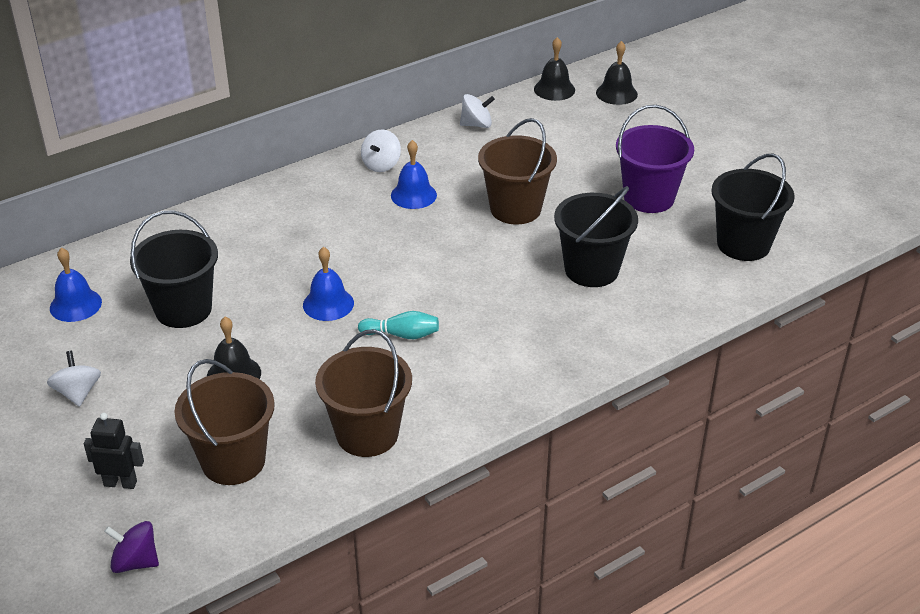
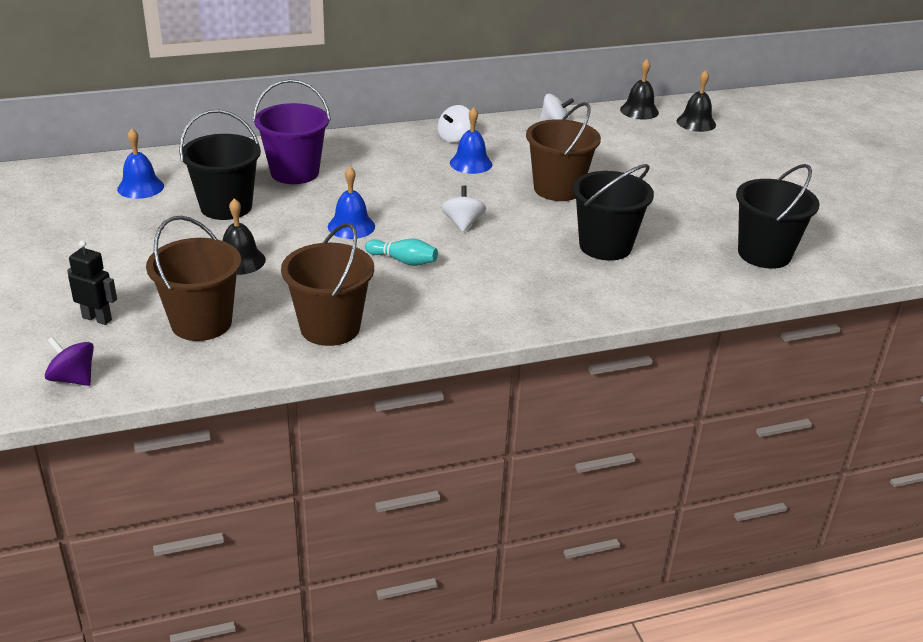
camera: 15 degrees right, 5 degrees down
white spinning top [47,351,101,407] -> white spinning top moved to [441,185,486,232]
purple bucket [616,105,694,213] -> purple bucket moved to [253,79,331,184]

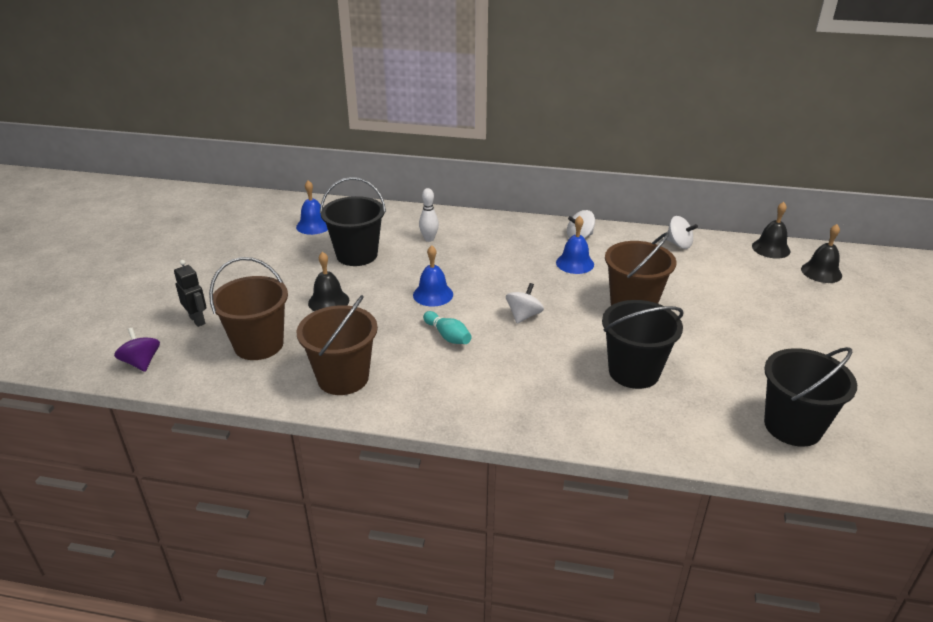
camera: 30 degrees right, 0 degrees up
purple bucket [253,79,331,184] -> white bowling pin [419,188,439,242]

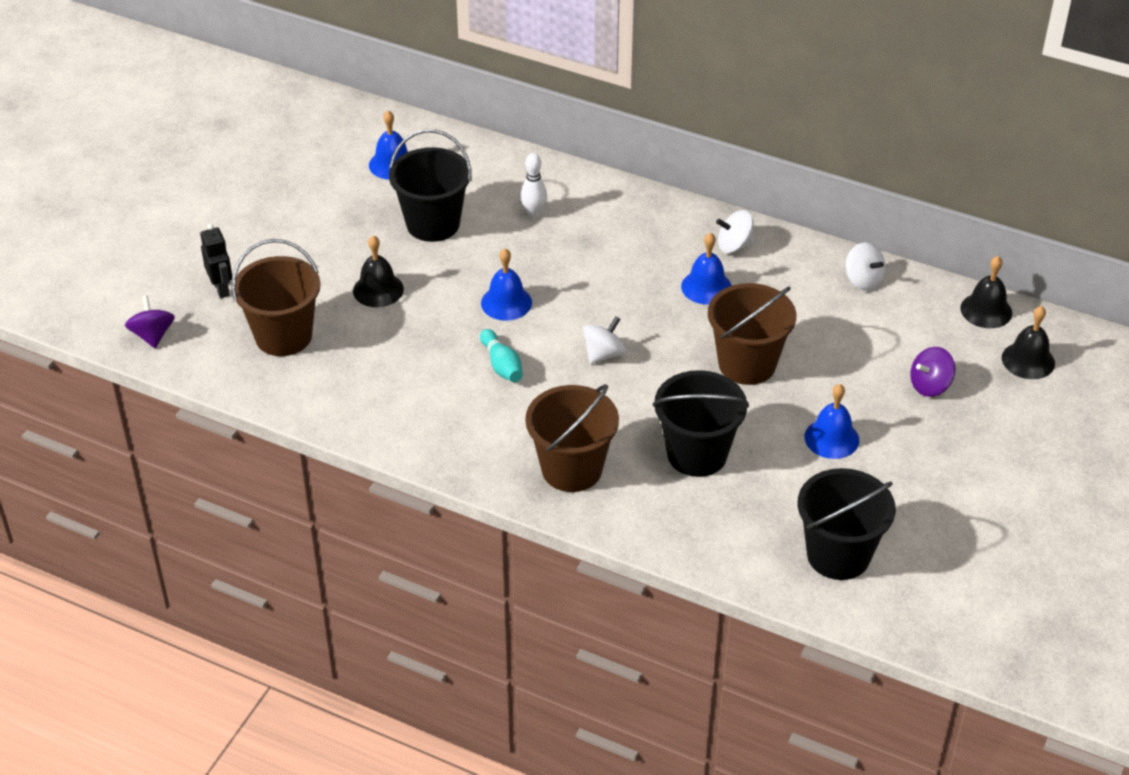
camera: 15 degrees right, 10 degrees up
brown bucket [297,295,378,395] -> brown bucket moved to [525,384,619,492]
none -> blue bell [804,384,859,459]
none -> purple spinning top [910,347,955,397]

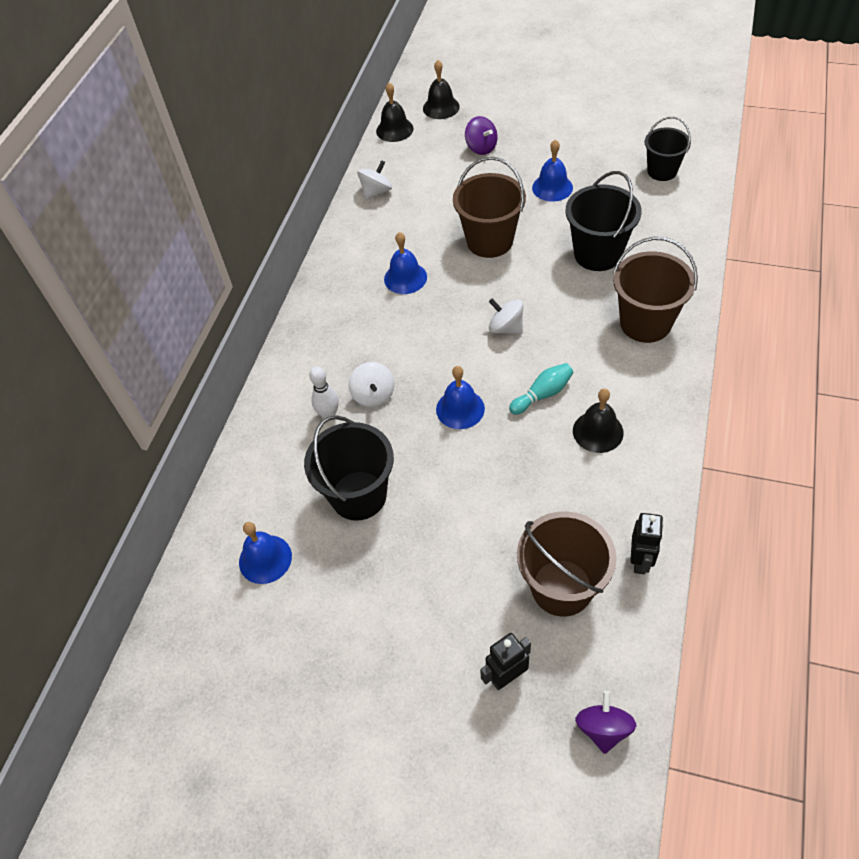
camera: 95 degrees left, 10 degrees up
purple spinning top [125,295,175,348] -> purple spinning top turned 120 degrees clockwise [575,691,636,754]
black bell [353,235,404,307] -> black bell moved to [573,389,624,453]
white spinning top [716,210,754,253] -> white spinning top moved to [349,362,394,407]
black bucket [798,468,896,580] -> black bucket [645,117,691,181], size x0.66
none -> black robot [630,513,663,574]

